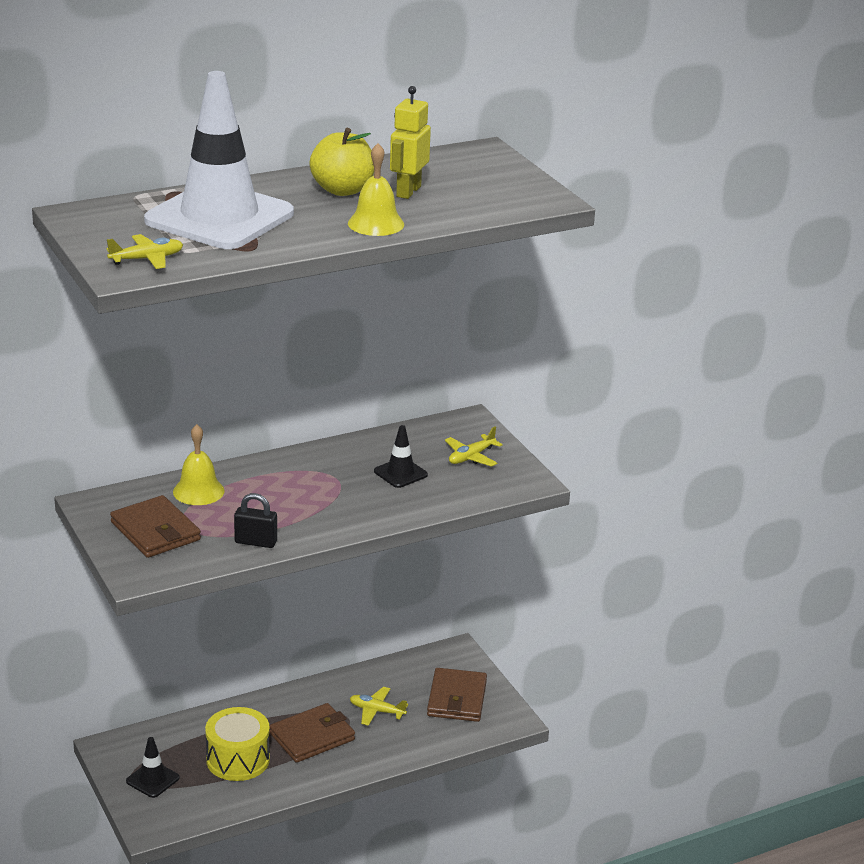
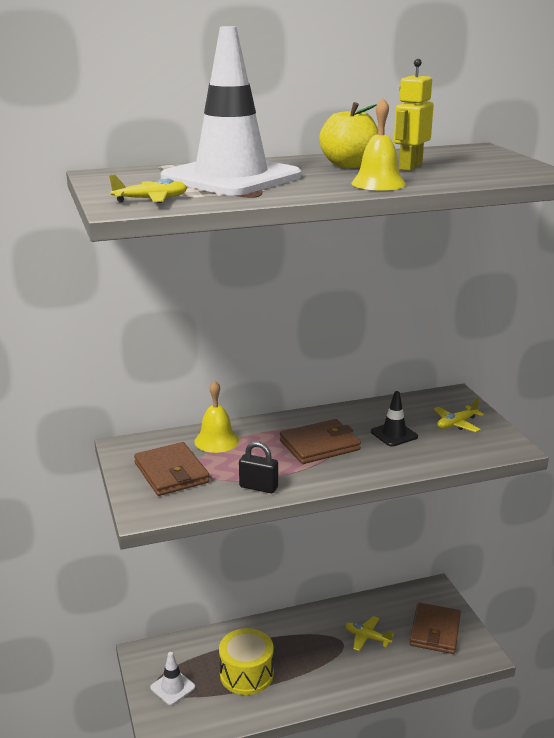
camera: 10 degrees right, 5 degrees down
black traffic cone [126,737,179,798] -> white traffic cone [150,652,195,705]
brown wallet [269,703,355,763] -> brown wallet moved to [280,419,361,464]

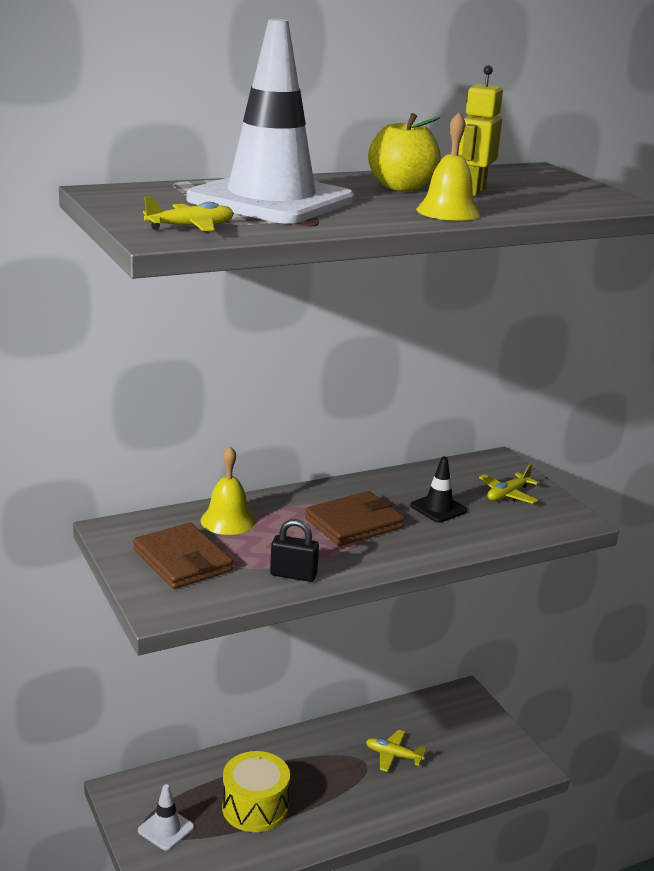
camera: 10 degrees left, 0 degrees up
brown wallet [410,603,461,654] -> none

